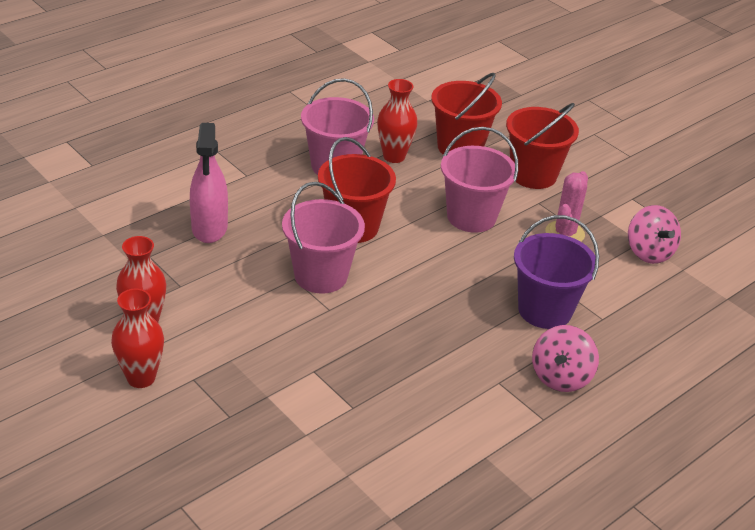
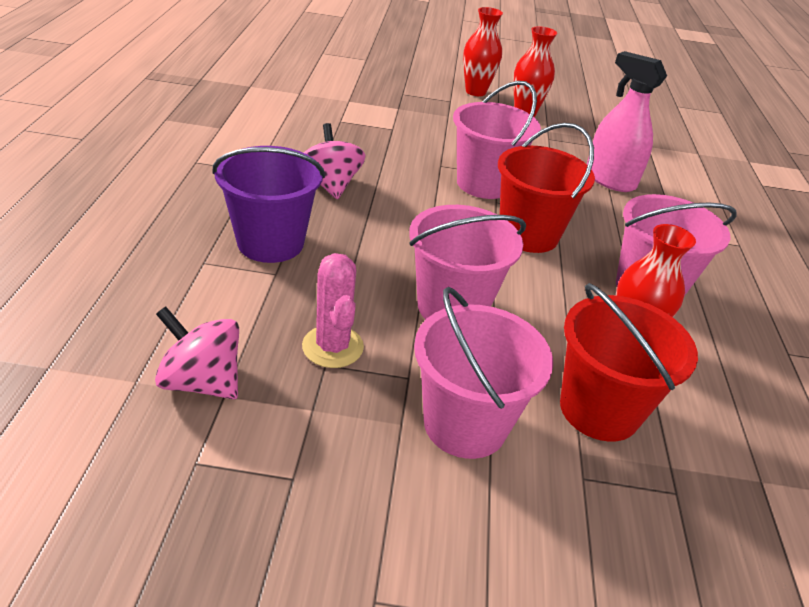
camera: 135 degrees right, 0 degrees up
red bucket [506,103,579,189] -> pink bucket [414,287,553,459]
pink spinning top [532,325,599,392] -> pink spinning top moved to [304,123,366,199]

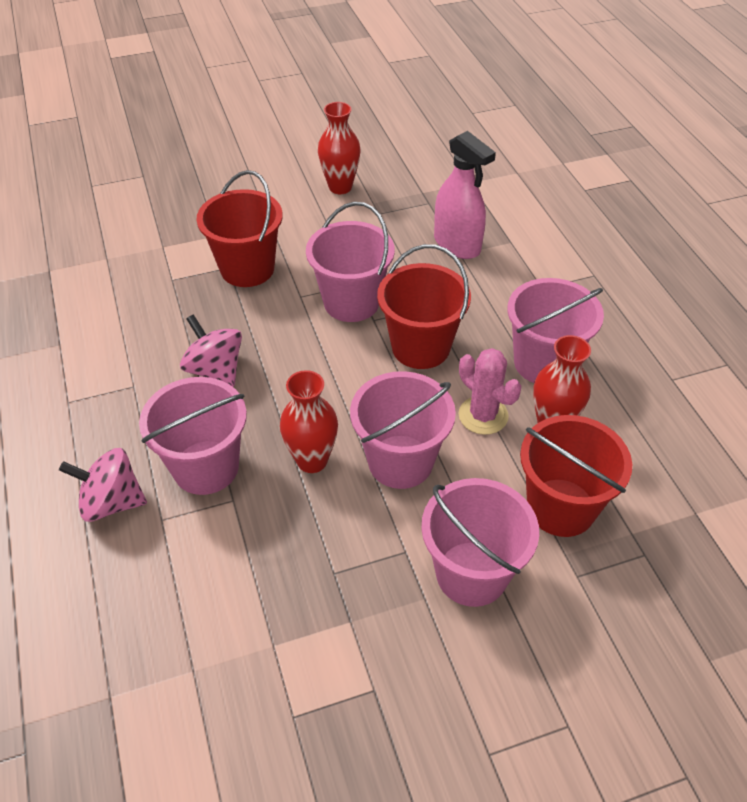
camera: 20 degrees left, 10 degrees up
pink spinning top [155,307,239,399] -> pink spinning top moved to [59,448,147,522]
purple bucket [213,146,325,263] -> pink bucket [139,377,247,495]
pink cactus [302,253,364,368] -> pink cactus moved to [458,348,521,435]
red vase [463,7,503,96] -> red vase moved to [280,370,338,473]
pink spray bottle [587,51,667,192] -> pink spray bottle turned 150 degrees counterclockwise [434,131,496,259]
none -> red bucket [197,170,283,287]

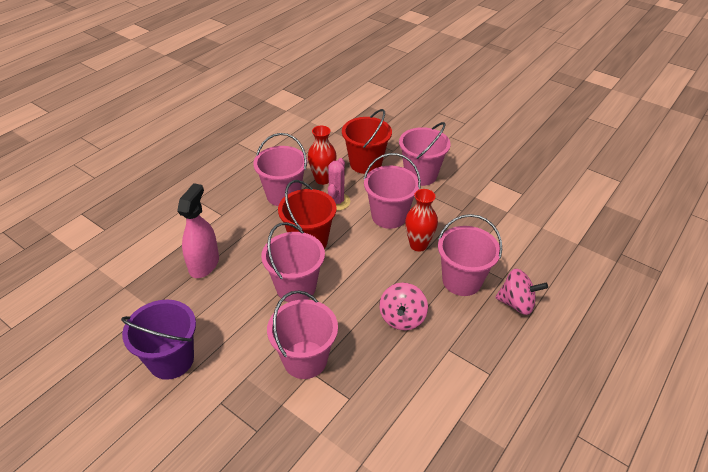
camera: 125 degrees left, 5 degrees down
pink spinning top [59,448,147,522] -> pink spinning top turned 45 degrees counterclockwise [495,269,548,315]
red bucket [197,170,283,287] -> pink bucket [267,290,338,379]
red vase [318,102,361,194] -> purple bucket [121,300,196,380]

